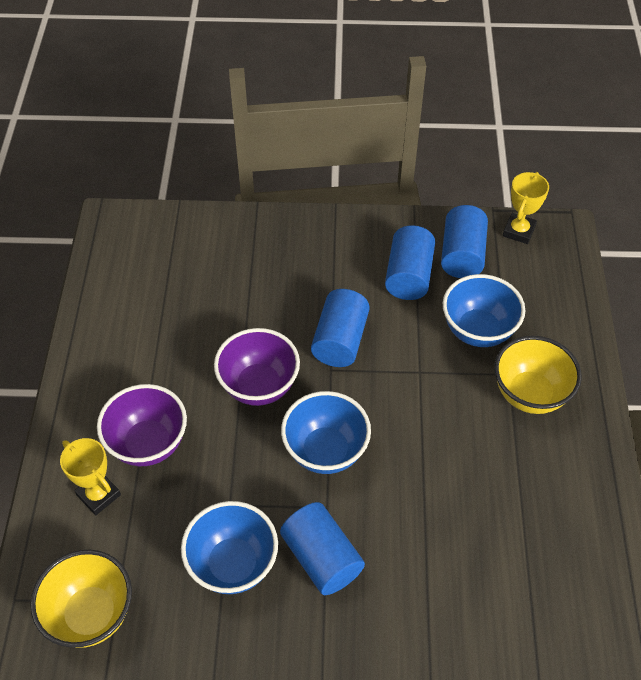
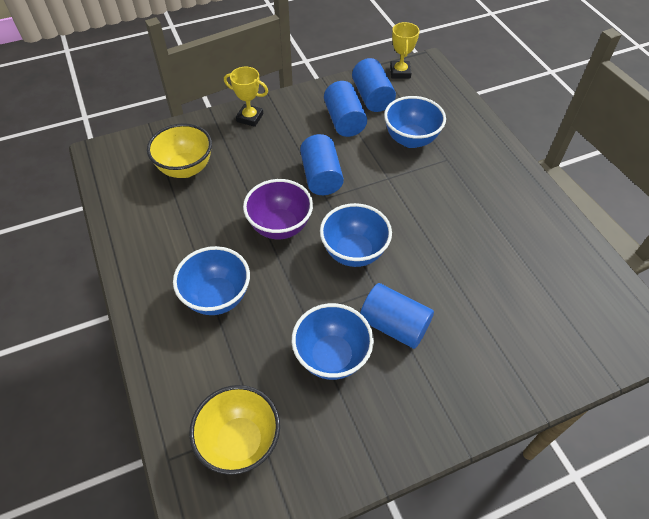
camera: 25 degrees left, 0 degrees up
yellow trophy [60,438,121,515] -> yellow trophy moved to [224,67,268,127]
purple bowl [97,384,187,466] -> blue bowl [173,246,250,315]
yellow bowl [495,336,582,414] -> yellow bowl moved to [147,123,212,178]

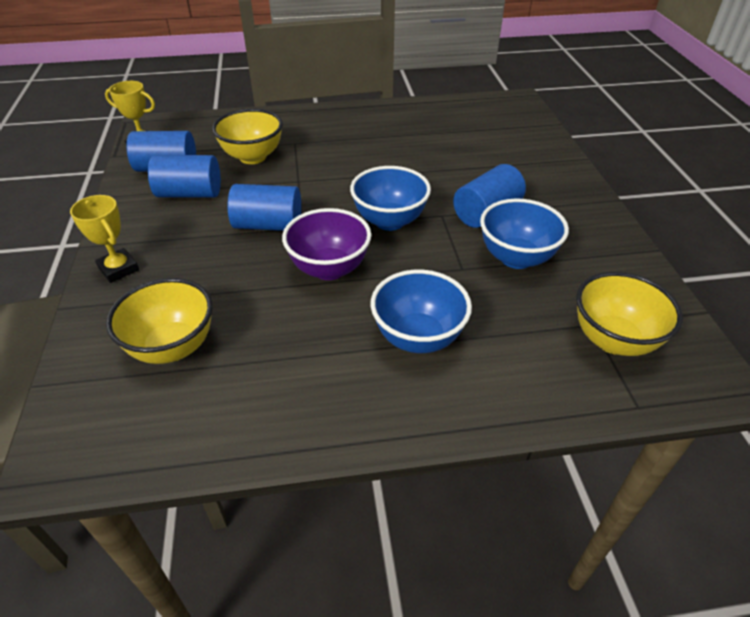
camera: 75 degrees left, 10 degrees down
yellow trophy [224,67,268,127] -> yellow trophy turned 75 degrees counterclockwise [70,195,139,283]
blue bowl [384,96,446,148] -> yellow bowl [212,109,283,164]

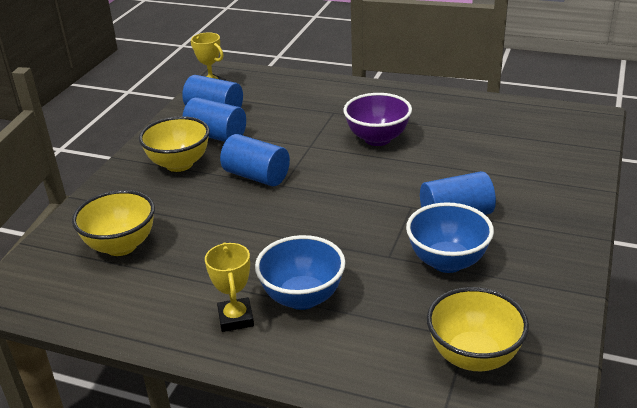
camera: 30 degrees right, 10 degrees down
yellow trophy [70,195,139,283] -> yellow trophy moved to [205,243,254,332]
yellow bowl [212,109,283,164] -> yellow bowl moved to [139,116,210,172]
purple bowl [282,208,371,280] -> purple bowl moved to [343,93,412,146]
blue bowl [350,166,431,231] -> none

